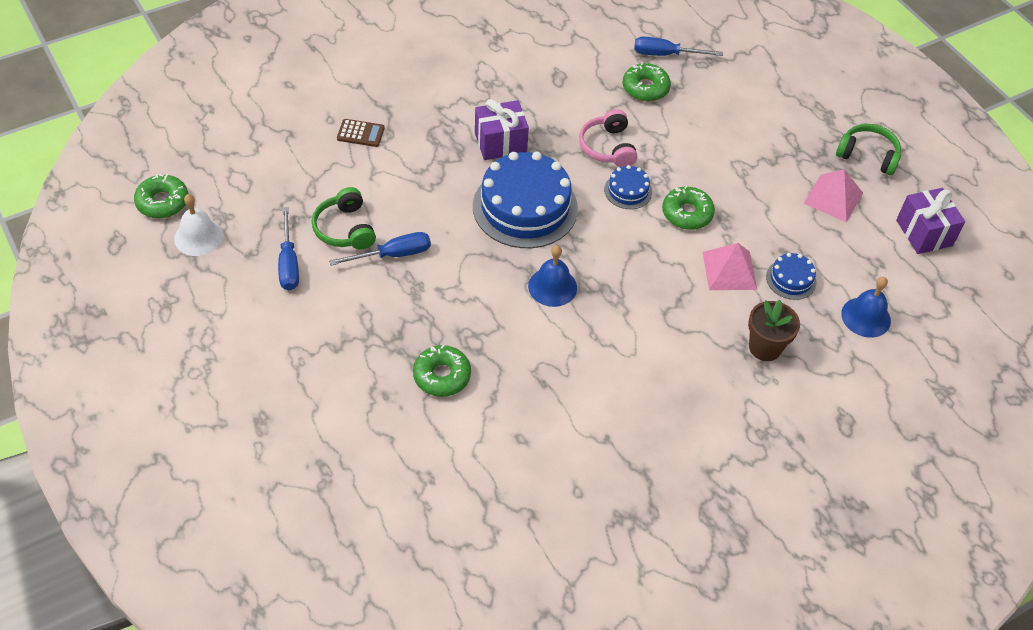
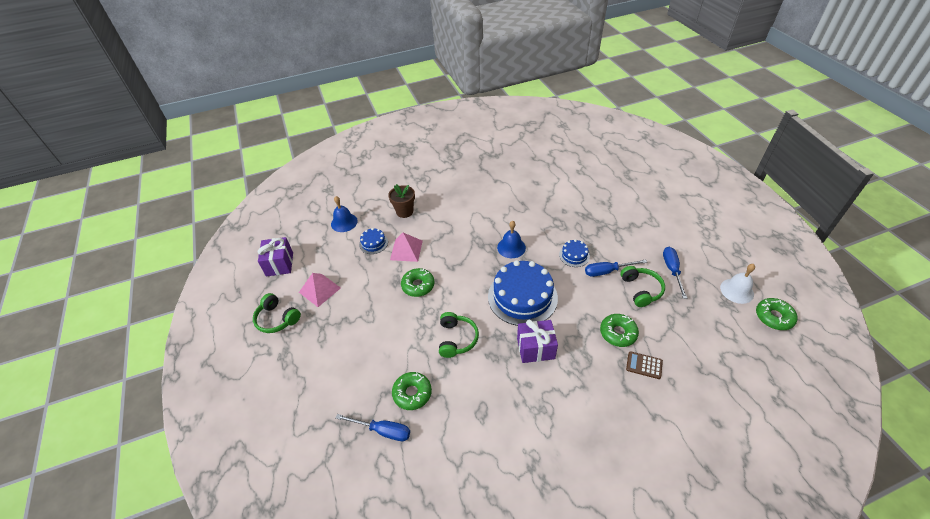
camera: 165 degrees left, 5 degrees down
green donut [413,345,471,397] -> green donut moved to [600,314,639,347]
pink headphones [579,109,638,167] -> green headphones [439,312,479,358]
blue cake [604,165,652,209] -> blue cake moved to [559,239,590,267]

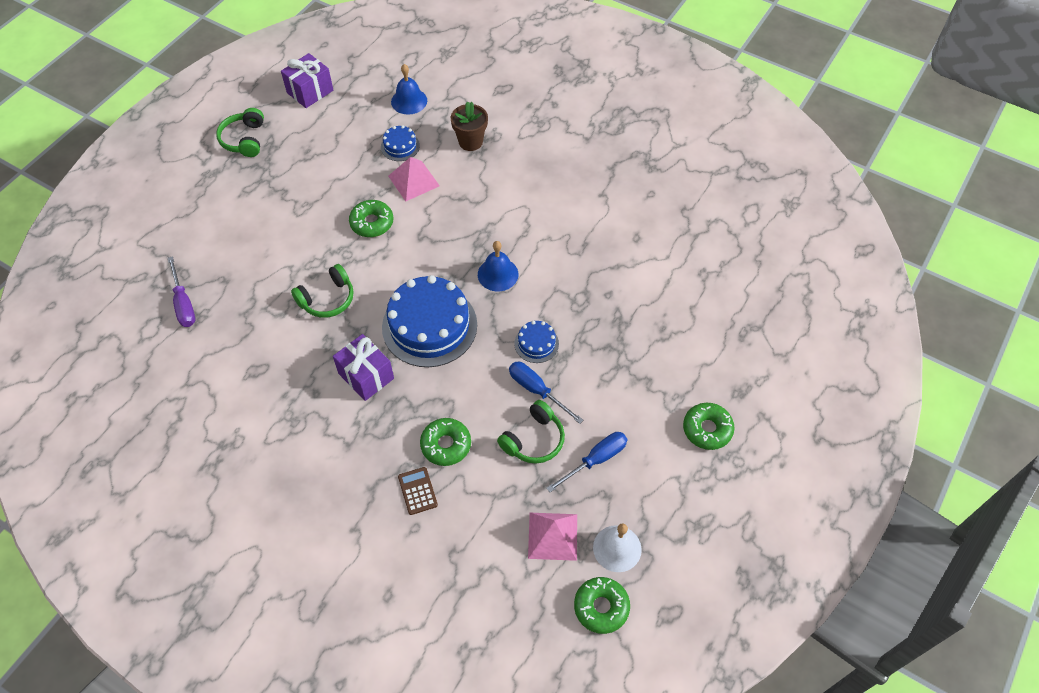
camera: 50 degrees right, 10 degrees up
pink pyramid [299,273,341,307] -> pink pyramid moved to [528,513,577,561]
blue screwdriver [336,414,410,441] -> purple screwdriver [168,256,195,327]
green donut [392,372,432,410] -> green donut moved to [683,403,734,450]

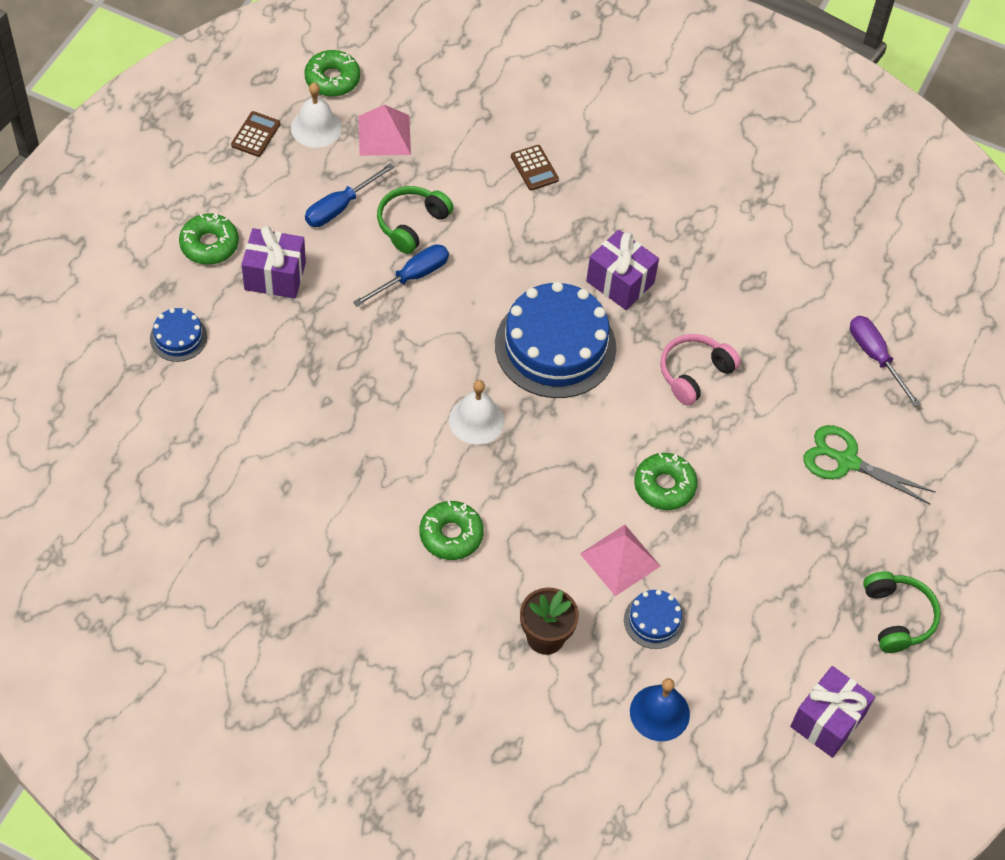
camera: 170 degrees right, 0 degrees up
green headphones [291,264,354,318] -> pink headphones [660,334,741,405]
green donut [420,418,471,466] -> green donut moved to [420,501,484,560]
blue bell [478,241,519,291] -> white bell [449,380,505,445]
blue screwdriver [509,362,583,424] -> blue screwdriver turned 75 degrees counterclockwise [353,244,449,307]
blue cake [514,321,559,363] -> blue cake moved to [150,308,207,362]
none -> brown calculator [231,111,280,157]
none -> purple gift [241,226,306,299]
none -> green scissors [803,425,936,504]

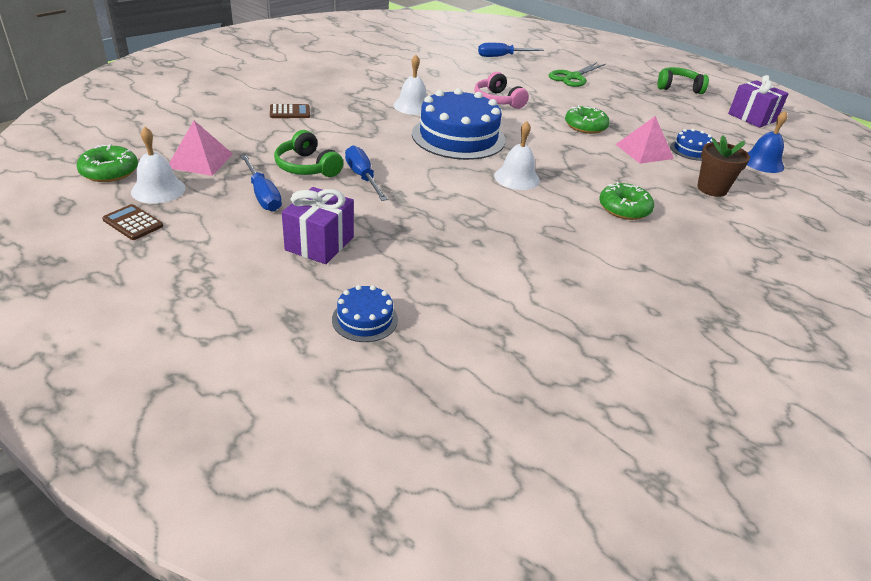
camera: 75 degrees left, 20 degrees down
green donut [179,213,239,265] -> none
purple gift [586,230,659,310] -> white bell [393,55,427,115]
purple screwdriver [850,316,920,407] -> blue screwdriver [478,43,544,57]

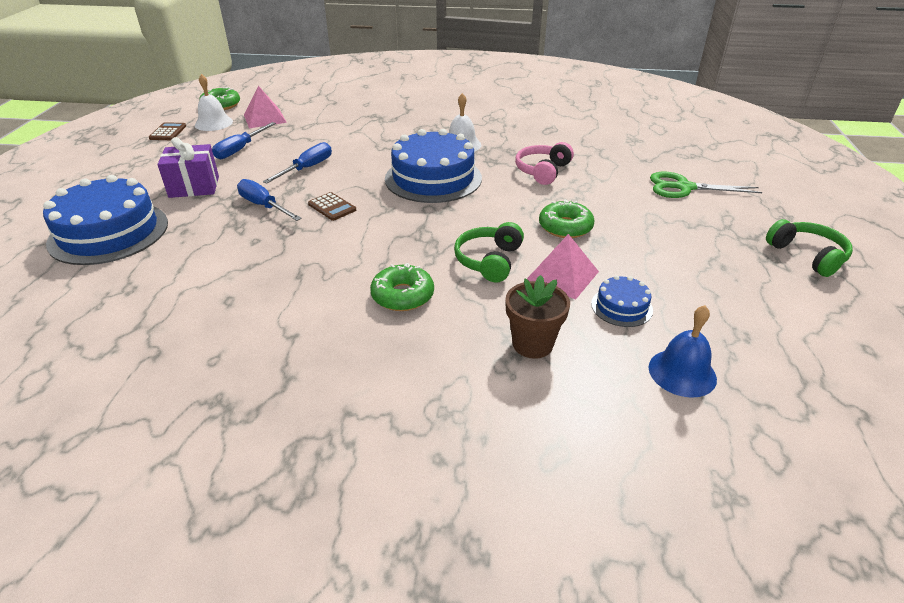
camera: 60 degrees right, 0 degrees up
brown calculator [270,104,310,118] -> brown calculator moved to [308,192,356,221]
green headphones [274,130,343,177] -> green headphones moved to [454,222,524,283]
blue cake [332,285,398,342] -> blue cake [43,175,168,265], size x2.16
blue screwdriver [478,43,544,57] -> blue screwdriver moved to [237,179,302,221]
white bell [494,121,540,190] -> none
purple gift [728,75,789,128] -> none

